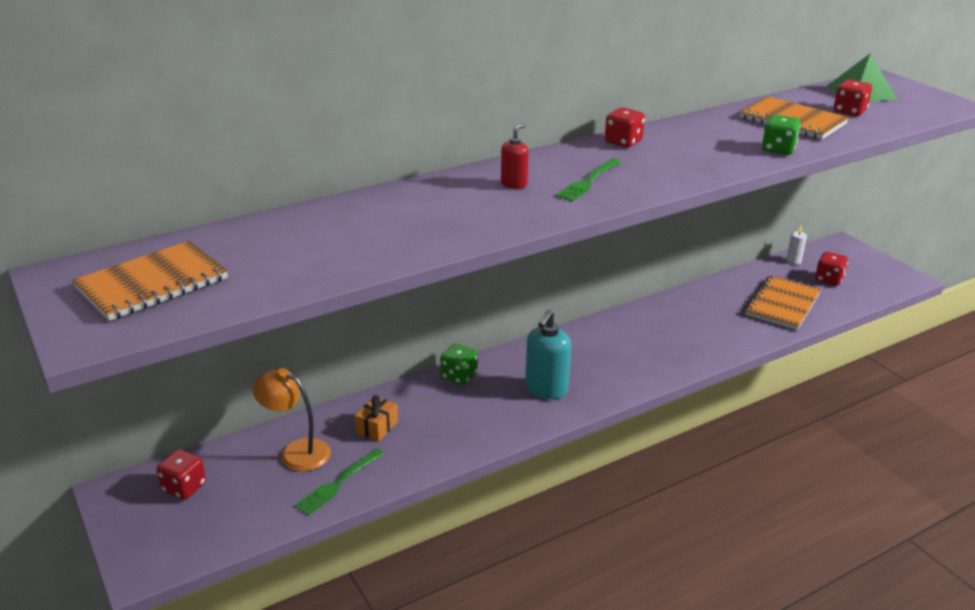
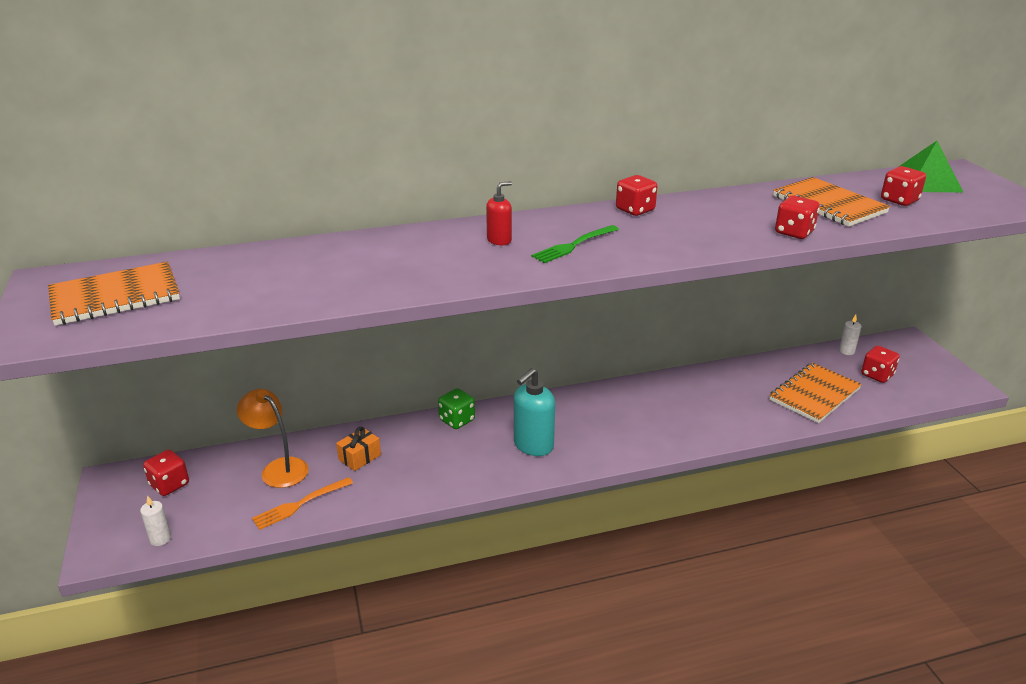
camera: 15 degrees right, 0 degrees up
green fork [294,449,384,515] -> orange fork [252,477,353,530]
green dice [762,115,801,155] -> red dice [775,196,820,239]
none -> white candle [140,495,171,546]

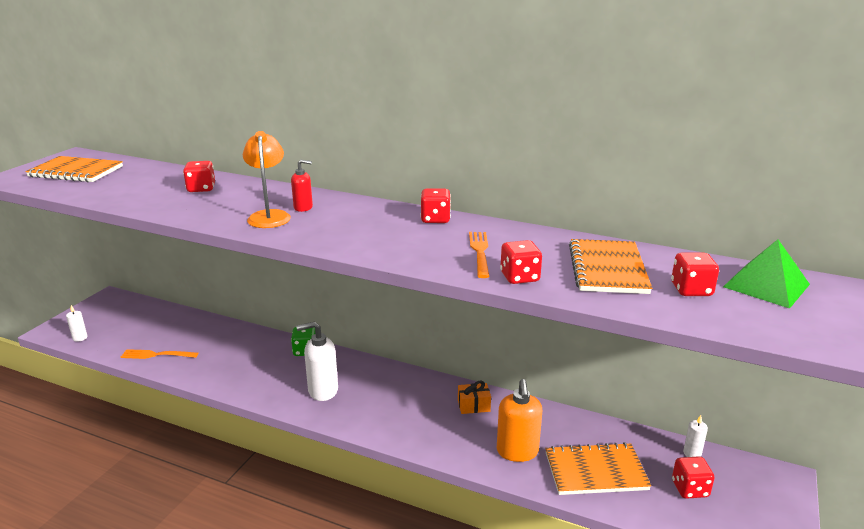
camera: 40 degrees right, 5 degrees down
red dice [143,450,189,496] -> red dice moved to [183,161,215,192]
orange lamp [237,389,309,488] -> orange lamp moved to [243,131,291,228]
orange gift [336,427,381,471] -> orange gift moved to [458,381,491,414]
turquoise soap dispenser [514,368,555,456] -> white soap dispenser [296,322,338,401]
green fork [531,225,619,263] -> none
none -> orange fork [469,232,489,278]
none -> orange soap dispenser [497,379,542,462]

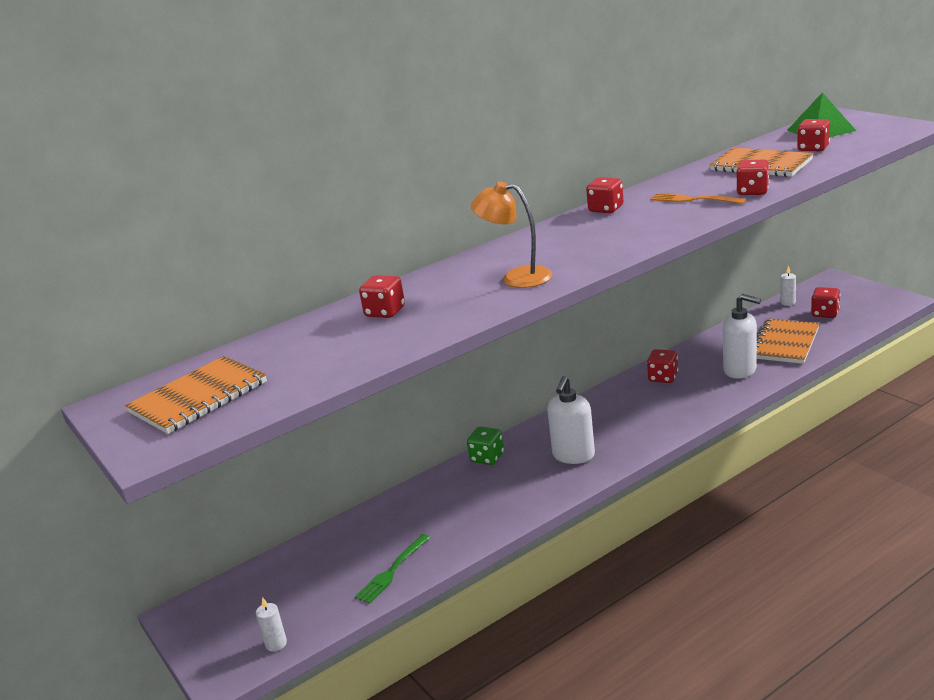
camera: 55 degrees left, 0 degrees up
orange fork [121,349,198,359] -> green fork [355,534,431,604]
red soap dispenser [291,160,313,212] -> none
orange gift [458,381,491,414] -> red dice [647,349,678,383]
orange soap dispenser [497,379,542,462] -> white soap dispenser [723,294,761,379]

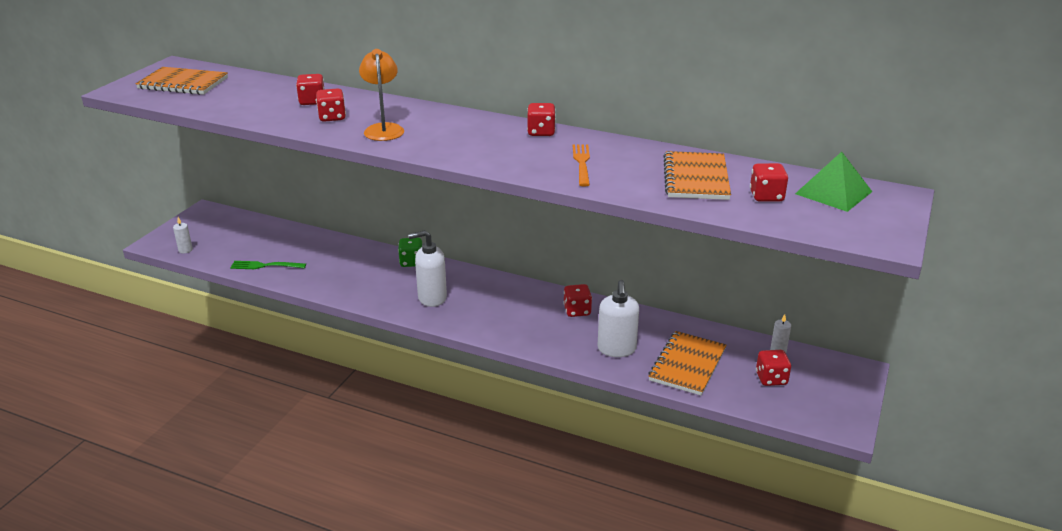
camera: 55 degrees right, 5 degrees up
red dice [736,160,770,195] -> red dice moved to [316,88,346,122]
orange notebook [757,318,820,364] -> orange notebook turned 60 degrees counterclockwise [648,331,726,396]

